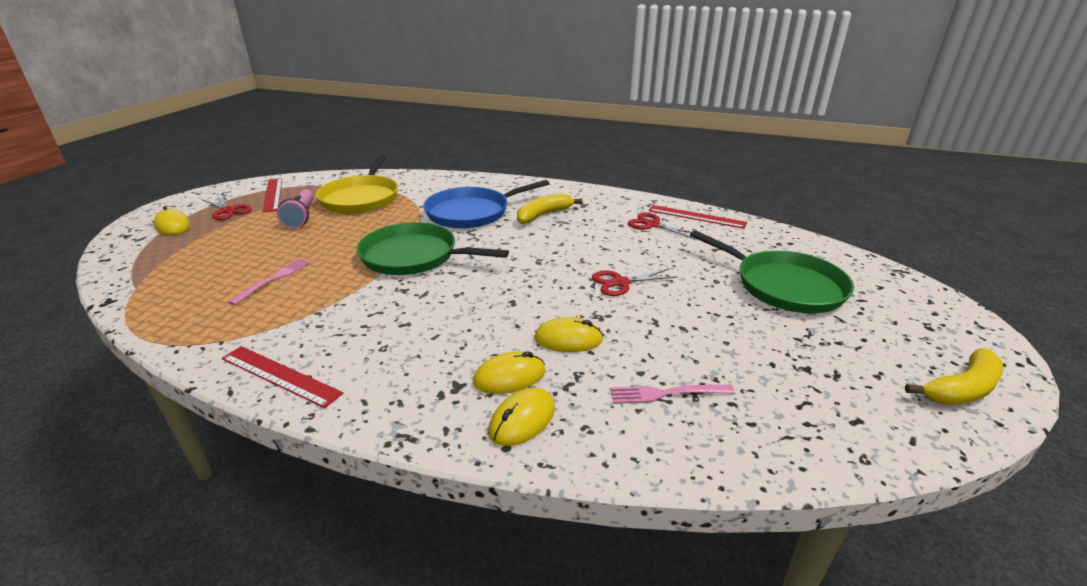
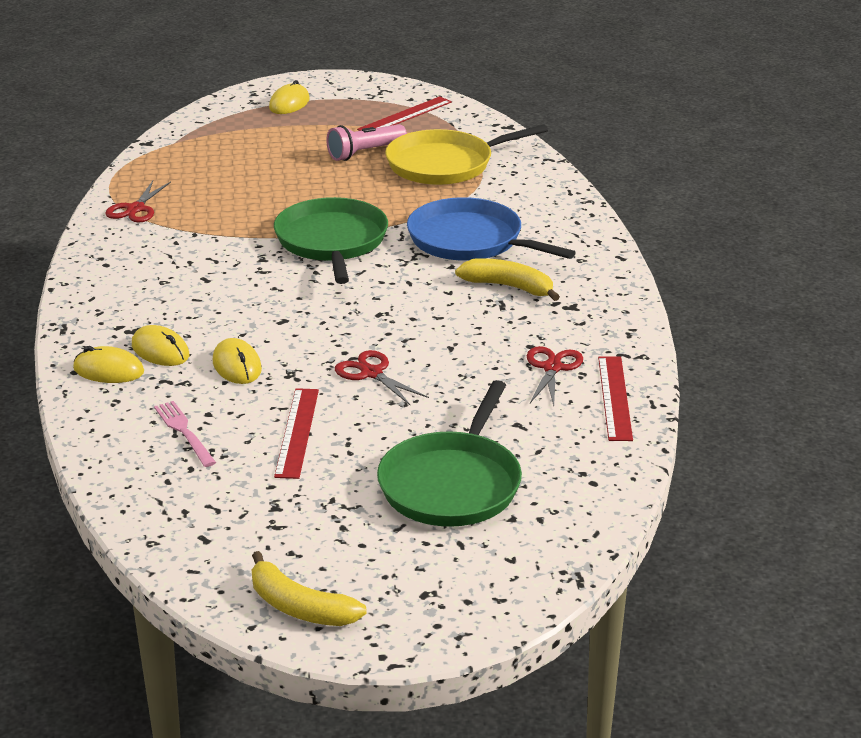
camera: 65 degrees right, 0 degrees up
red scissors [203,195,252,220] -> red scissors moved to [105,181,171,223]
red ruler [222,346,343,408] -> red ruler moved to [274,388,319,479]
pink fork [228,259,311,305] -> none

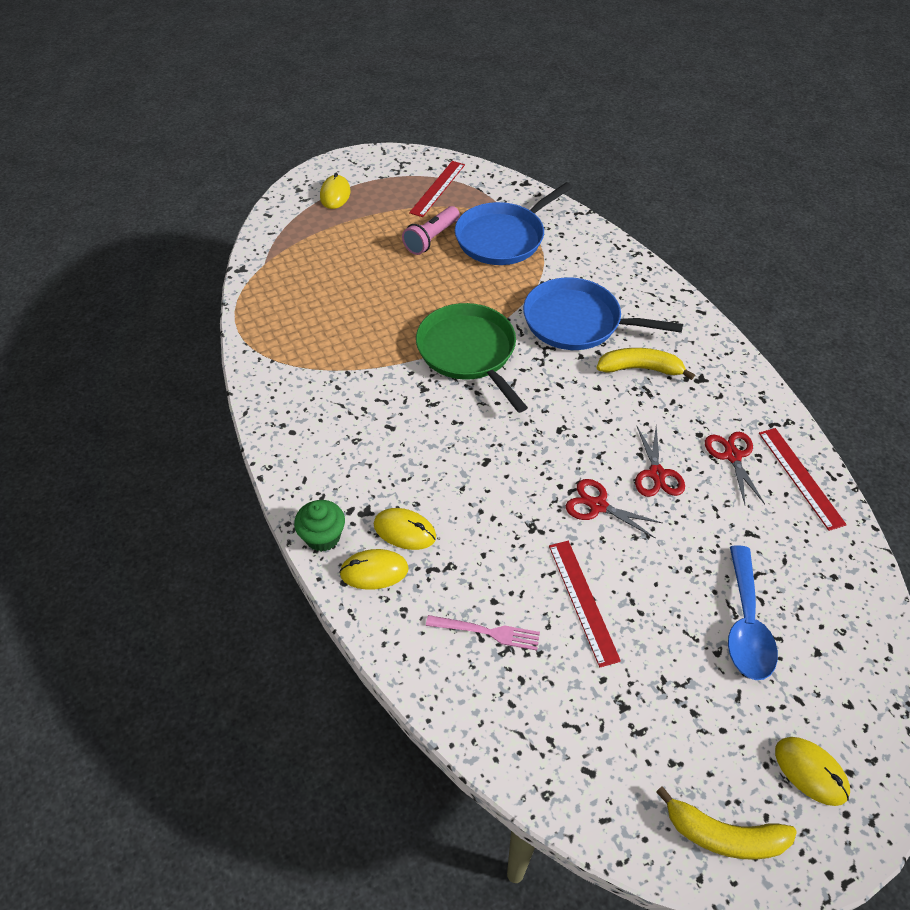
camera: 20 degrees left, 20 degrees up
red scissors [105,181,171,223] -> red scissors moved to [635,426,685,497]
pink fork [154,401,216,467] -> pink fork turned 150 degrees clockwise [426,615,540,650]
yellow mouse [213,338,262,384] -> yellow mouse moved to [775,737,850,806]
green pan [377,380,522,527] -> blue spoon [728,545,778,680]
yellow pan [385,124,548,185] -> blue pan [455,182,572,265]
none -> green cupcake [294,500,345,552]

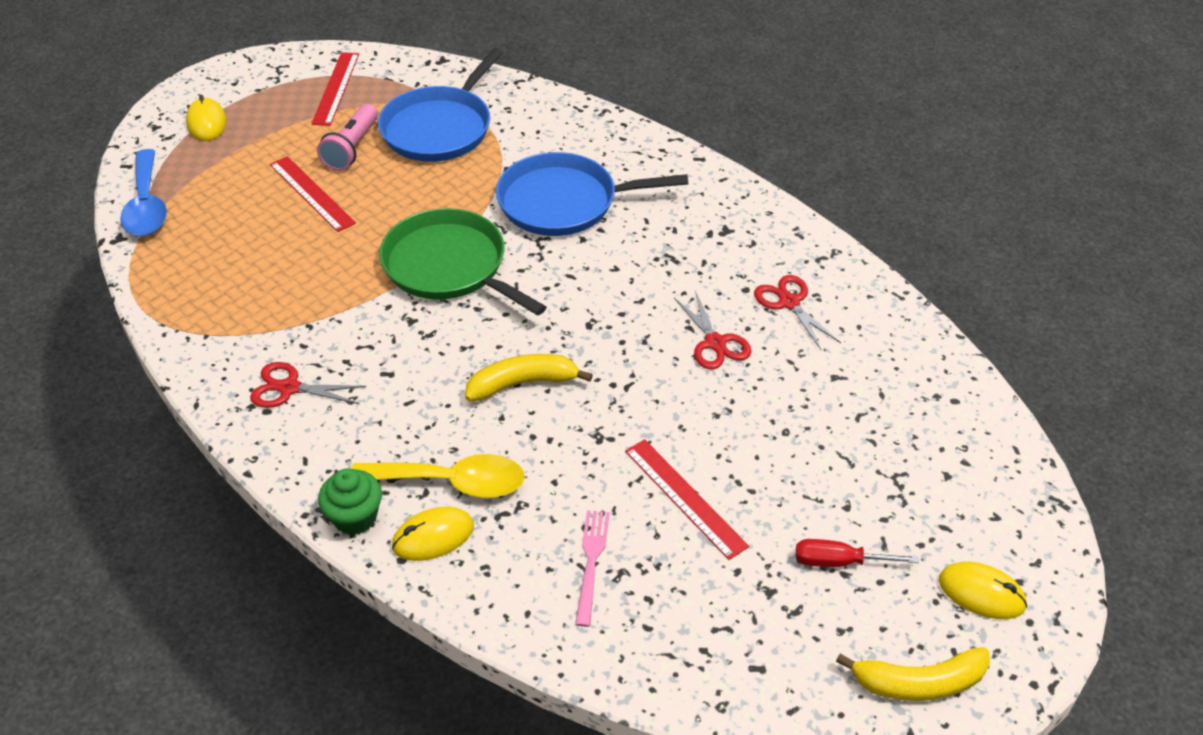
camera: 20 degrees left, 5 degrees down
yellow mouse [374,508,436,550] -> yellow spoon [351,454,525,498]
pink fork [426,615,540,650] -> pink fork turned 75 degrees counterclockwise [575,510,610,627]
red scissors [566,479,662,538] -> red scissors moved to [250,362,366,408]
yellow banana [597,348,695,380] -> yellow banana moved to [465,354,593,401]
blue spoon [728,545,778,680] -> blue spoon moved to [120,149,167,236]
red ruler [759,428,847,531] -> red ruler moved to [270,156,356,232]
none -> red screwdriver [796,539,919,567]

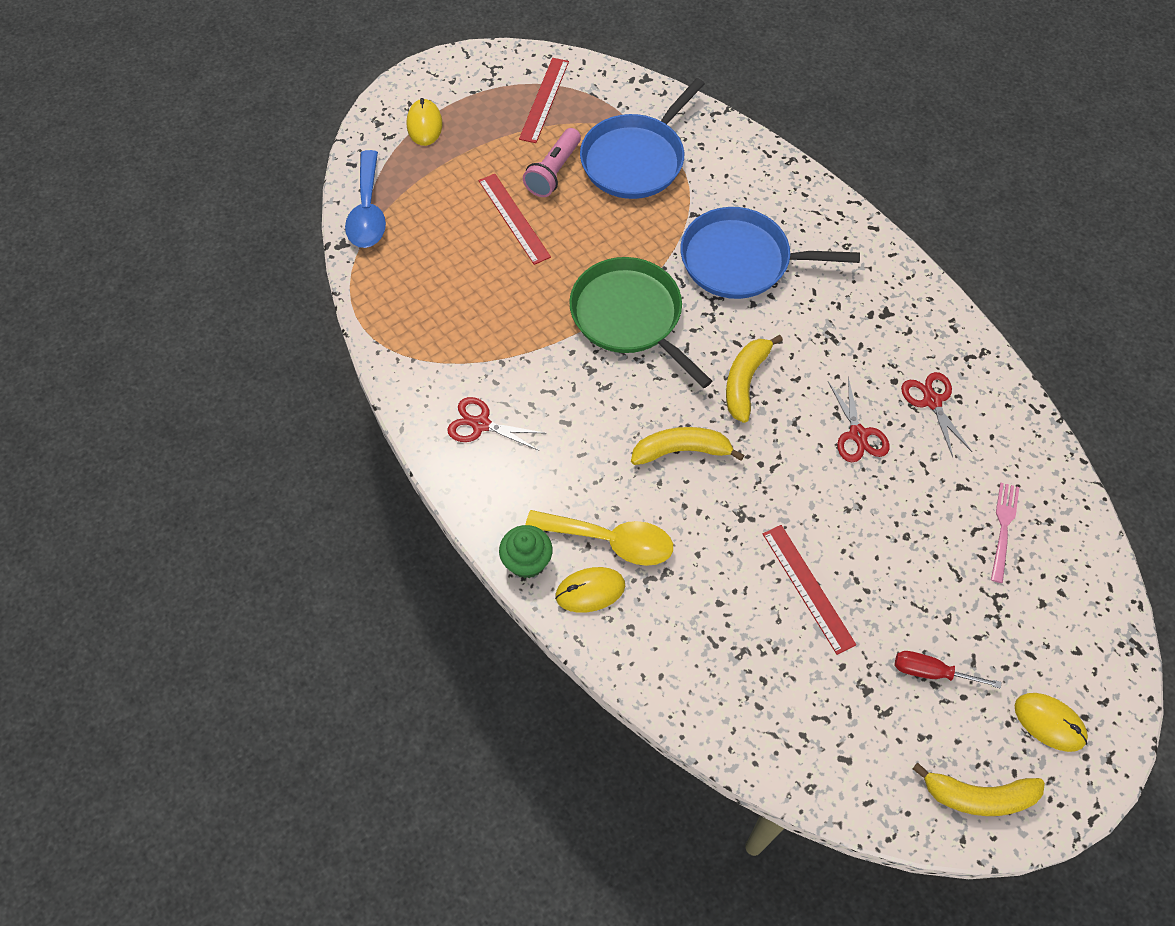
camera: 10 degrees right, 15 degrees up
pink fork [575,510,610,627] -> pink fork moved to [991,483,1019,583]
none -> yellow banana [726,335,783,423]

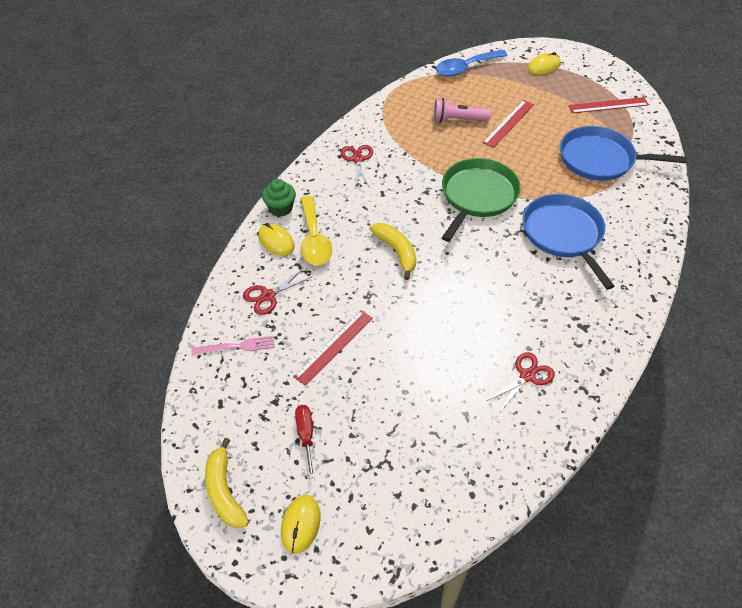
camera: 65 degrees right, 10 degrees down
pink flashlight [523,128,581,197] -> pink flashlight moved to [433,98,491,123]
yellow banana [726,335,783,423] -> none
red scissors [828,377,890,462] -> red scissors moved to [243,268,313,315]
pink fork [991,483,1019,583] -> pink fork moved to [192,336,275,355]

